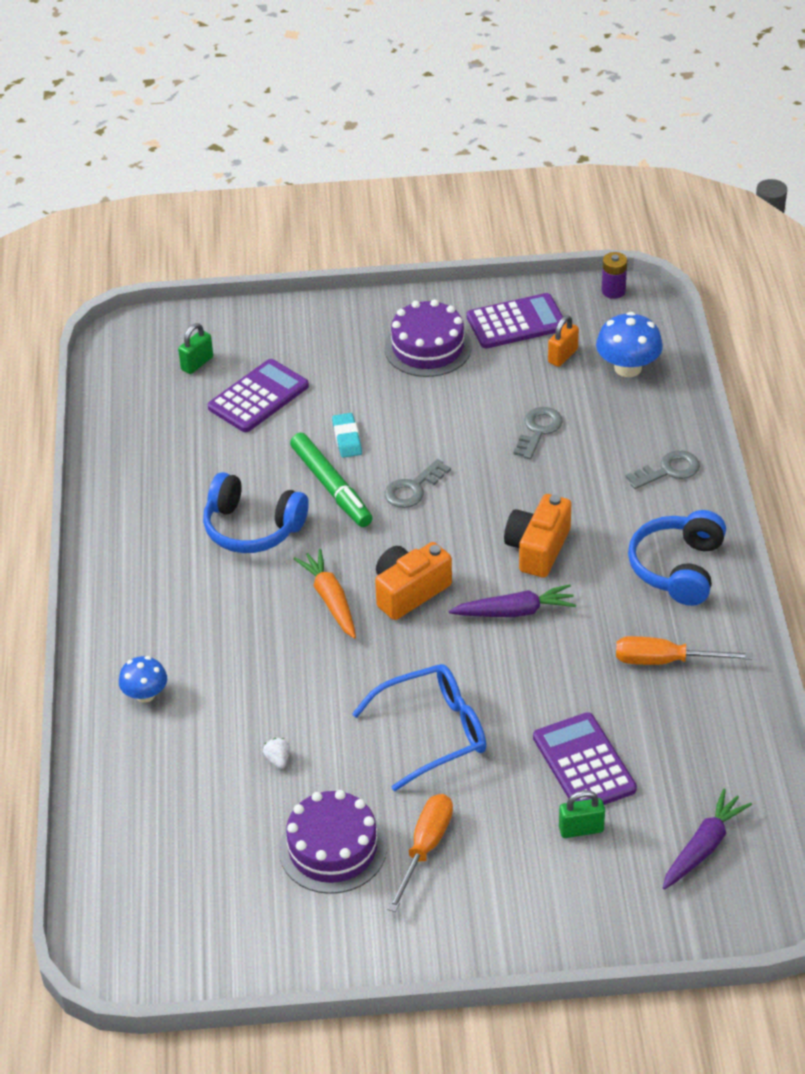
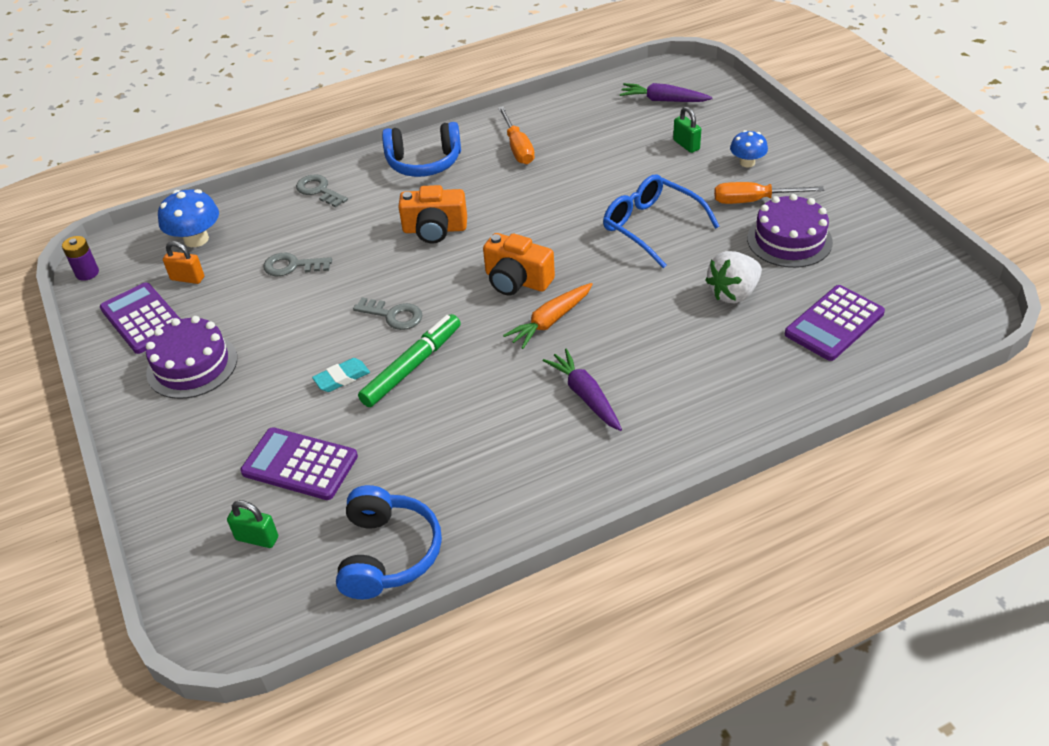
camera: 110 degrees left, 0 degrees up
blue mushroom [119,656,167,703] -> blue mushroom moved to [730,130,768,167]
blue headphones [203,472,309,553] -> blue headphones moved to [336,485,442,599]
white strawberry [263,738,290,769] -> white strawberry [705,251,762,303], size x2.29
purple carrot [448,584,576,617] -> purple carrot moved to [543,349,622,431]
purple calculator [533,712,637,805] -> purple calculator moved to [785,285,885,361]

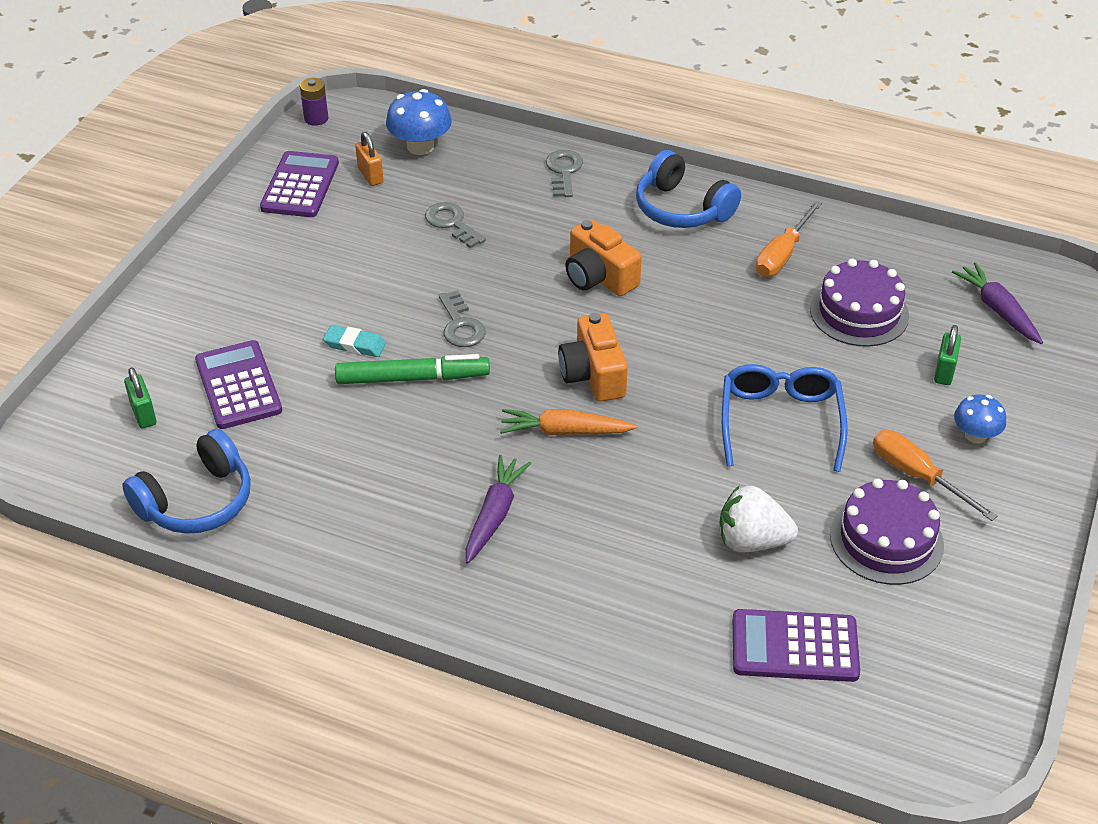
camera: 45 degrees right, 0 degrees up
purple cake [146,316,237,399] -> purple cake moved to [810,259,909,347]

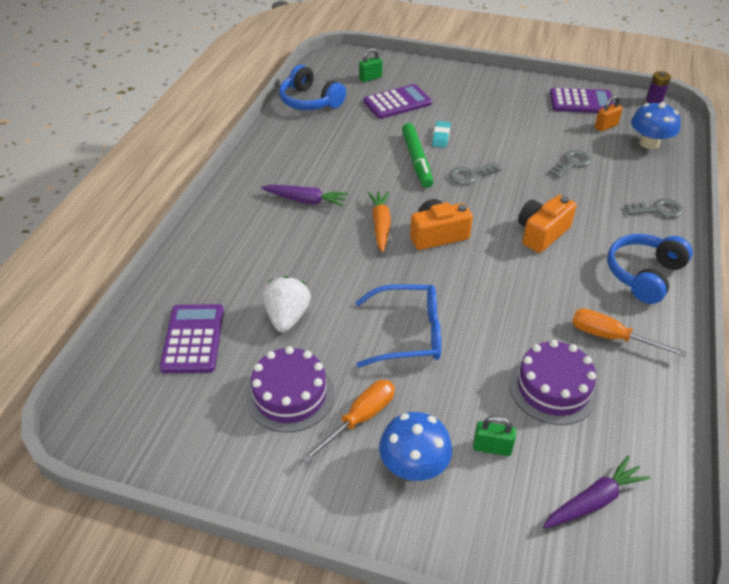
camera: 85 degrees right, 0 degrees up
blue mushroom [954,394,1006,443] -> blue mushroom [379,412,452,481], size x1.55

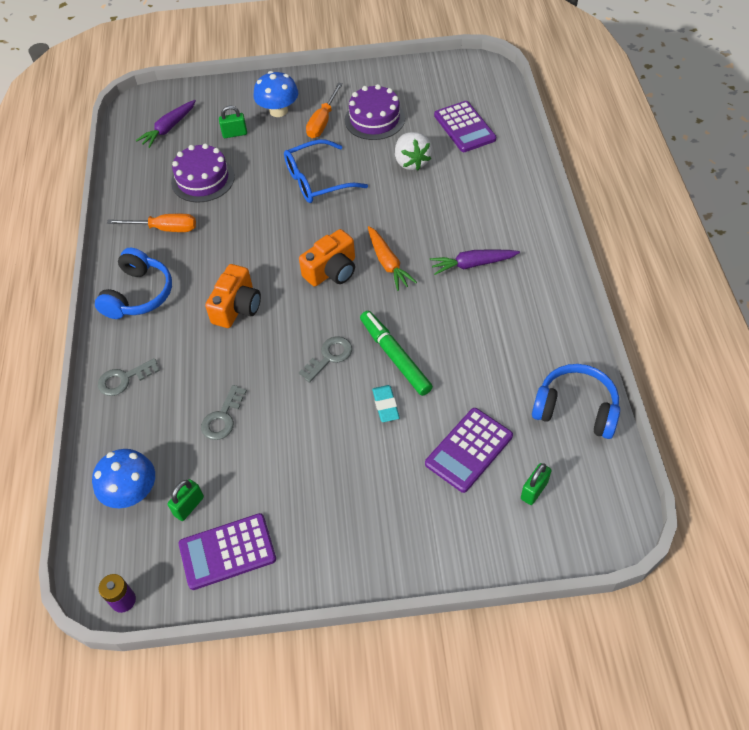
camera: 160 degrees right, 10 degrees up
orange padlock [595,95,623,132] -> green padlock [167,479,204,521]

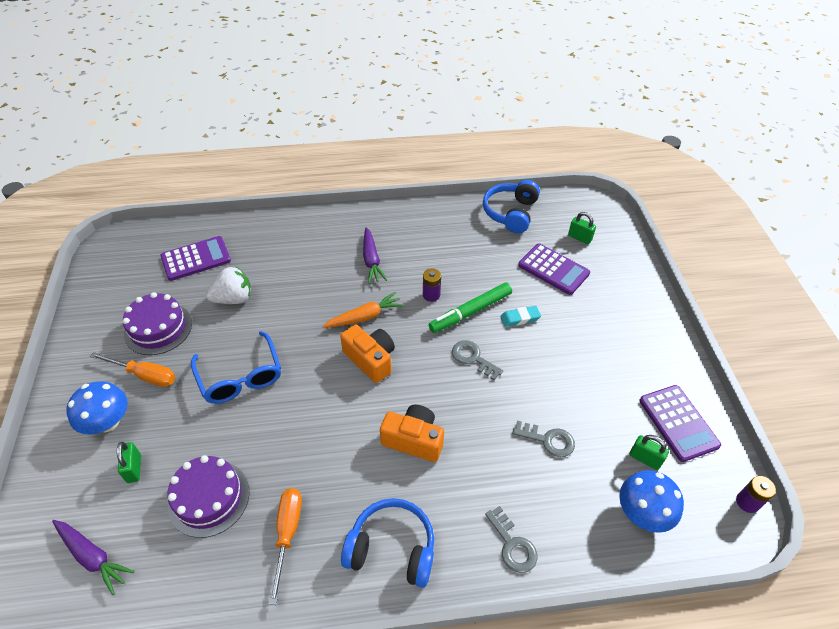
camera: 95 degrees left, 5 degrees down
none -> purple battery [423,268,441,302]

